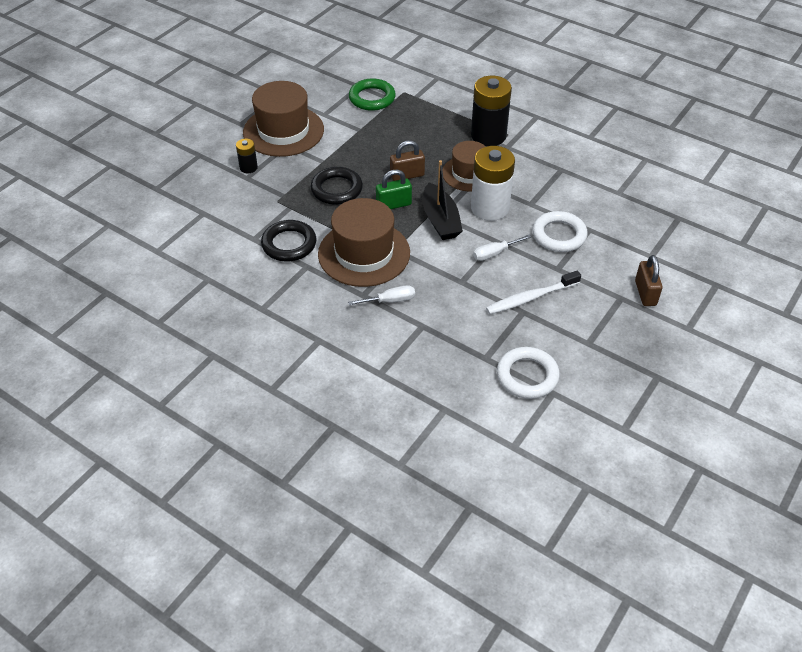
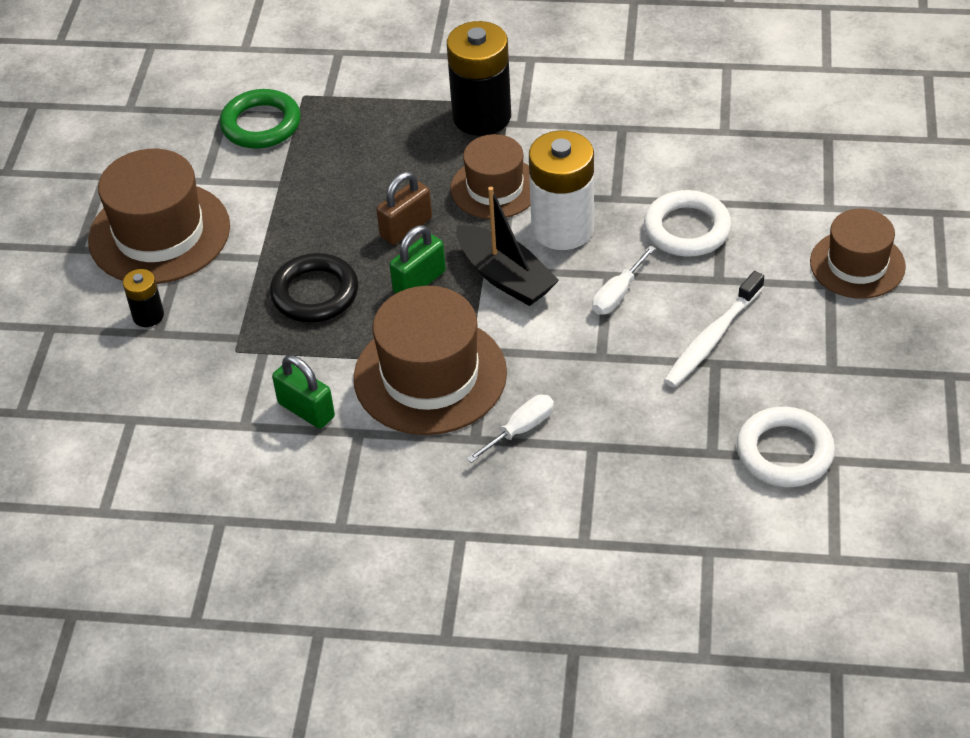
camera: 25 degrees left, 0 degrees up
black ring [261,220,316,261] -> green padlock [272,355,335,429]
brown padlock [635,255,663,306] -> brown hat [810,209,906,299]

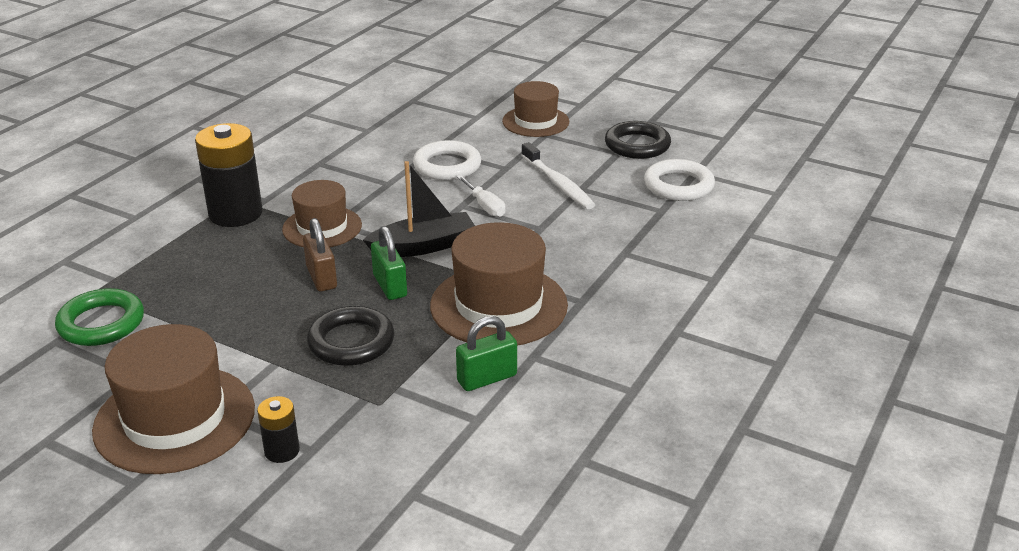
camera: 70 degrees left, 15 degrees down
white screwdriver [466,395,554,463] -> none
white battery [529,131,594,250] -> none
none -> black ring [605,121,671,159]

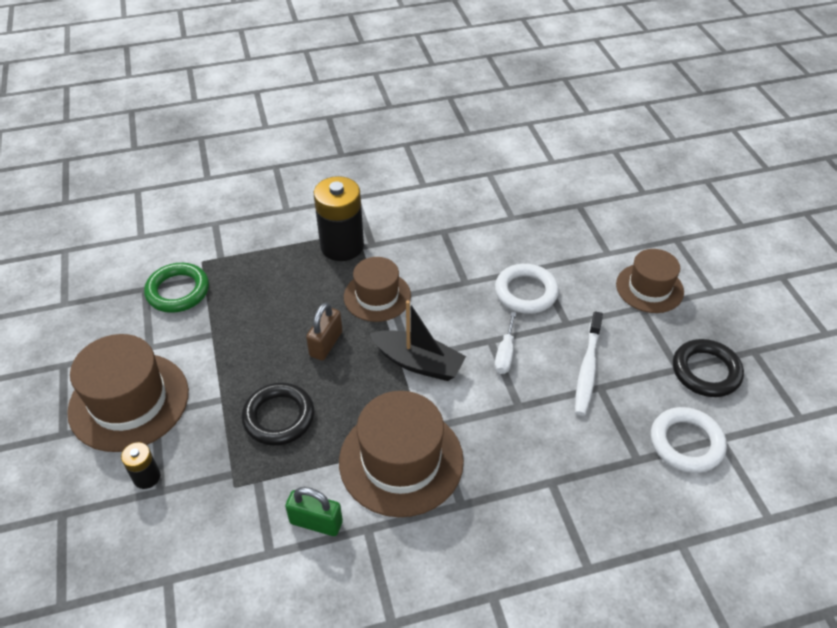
camera: 45 degrees right, 15 degrees up
green padlock [371,226,407,300] -> none

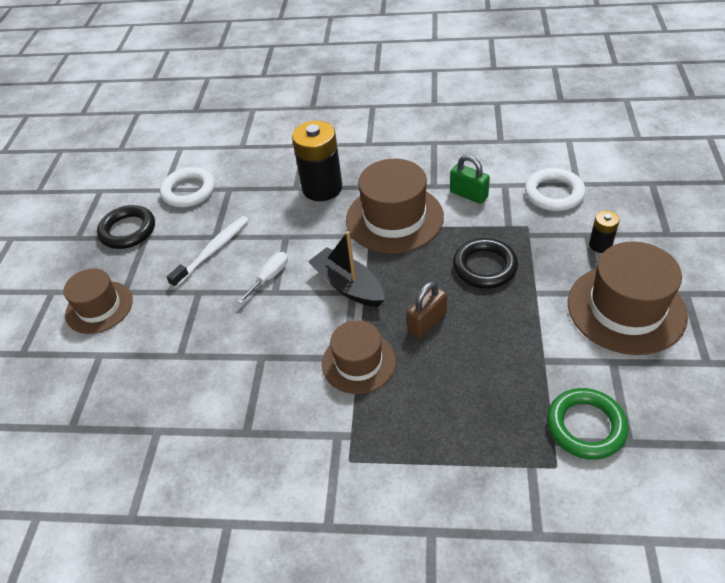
camera: 155 degrees left, 0 degrees up
black battery [314,176,364,261] -> black battery moved to [292,121,342,201]
white ring [495,264,559,314] -> white ring moved to [525,168,586,211]

